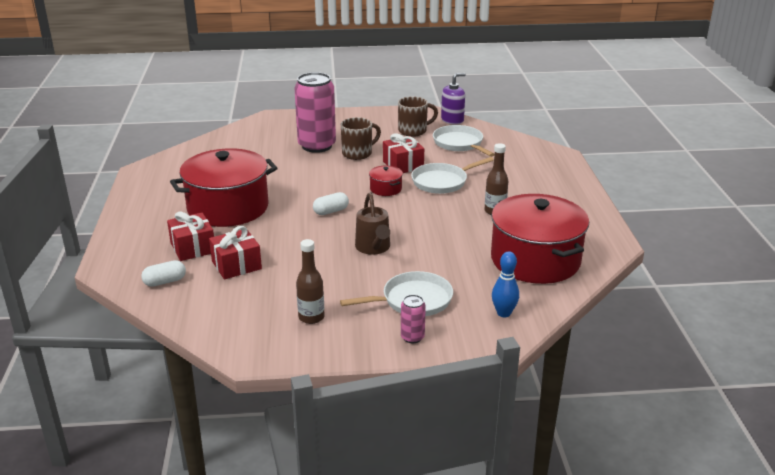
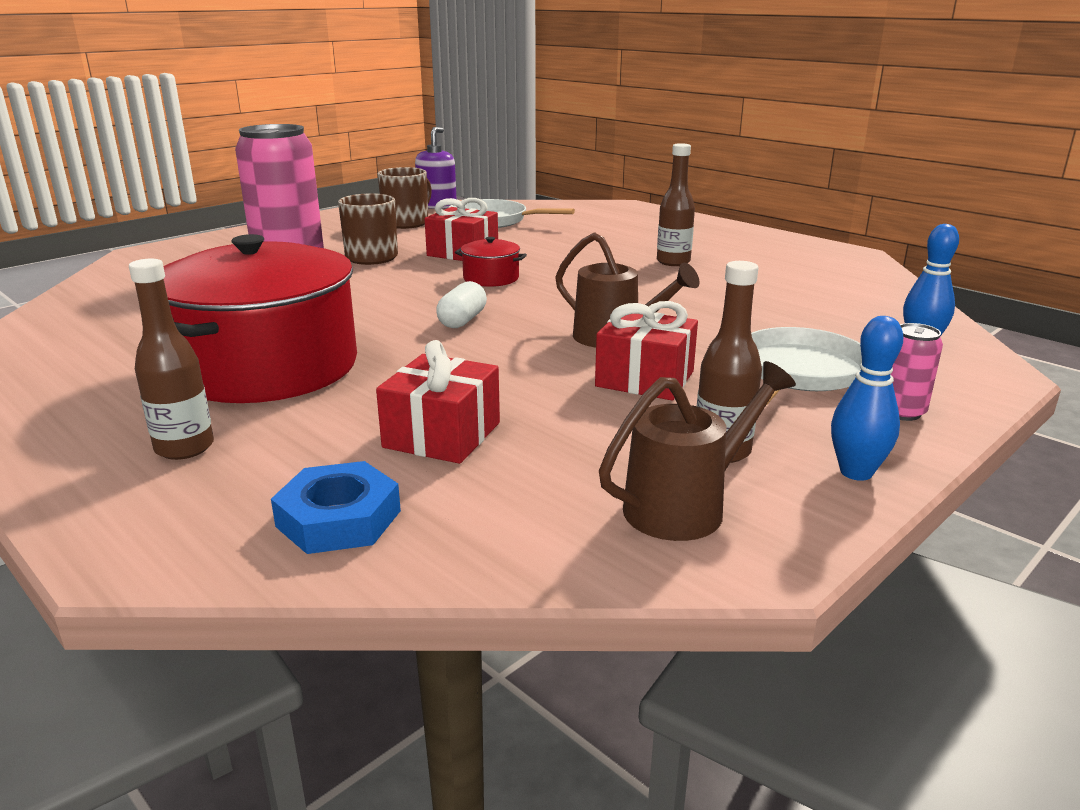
camera: 40 degrees left, 5 degrees down
white capsule [141,260,186,287] -> blue nut [271,461,401,554]
red gift [167,211,214,261] -> red gift moved to [595,301,698,400]
white pan [411,157,494,194] -> none
red pot [491,194,589,284] -> none
none -> brown bottle [129,259,214,460]
none -> brown watering can [599,361,796,541]
none -> blue bowling pin [831,316,903,481]

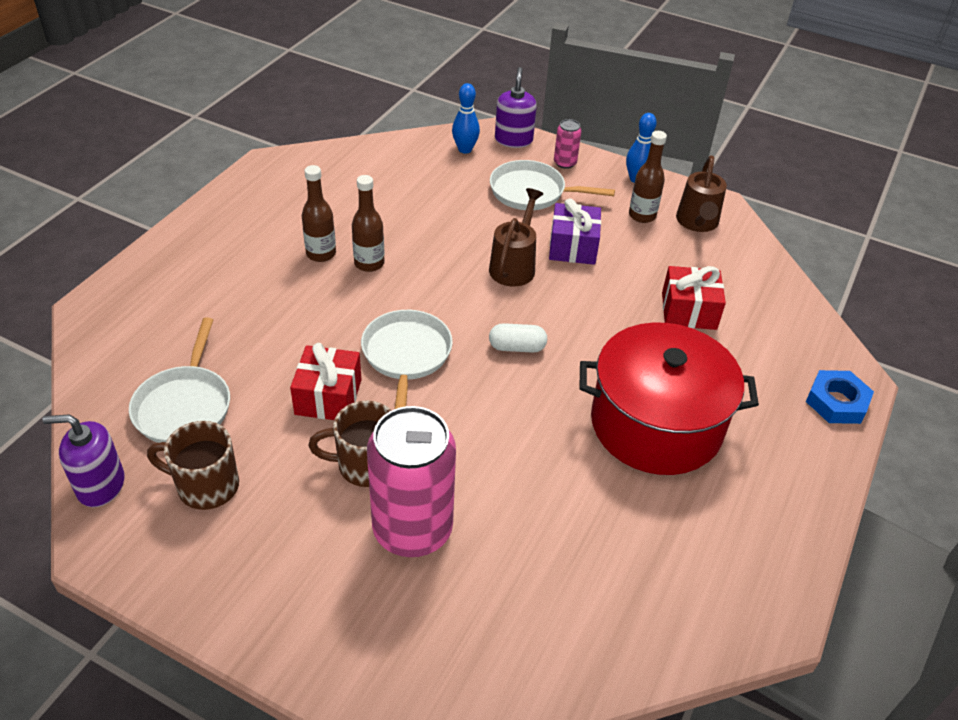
camera: 110 degrees left, 20 degrees up
brown bottle [129,259,214,460] -> brown bottle moved to [352,175,385,272]
blue nut [271,461,401,554] -> blue nut moved to [806,370,874,424]
red pot [455,237,527,287] -> white pan [361,310,453,409]
red gift [595,301,698,400] -> purple gift [549,199,601,265]
brown watering can [599,361,796,541] -> brown watering can turned 120 degrees counterclockwise [676,155,727,232]
none -> purple soap dispenser [495,67,537,148]

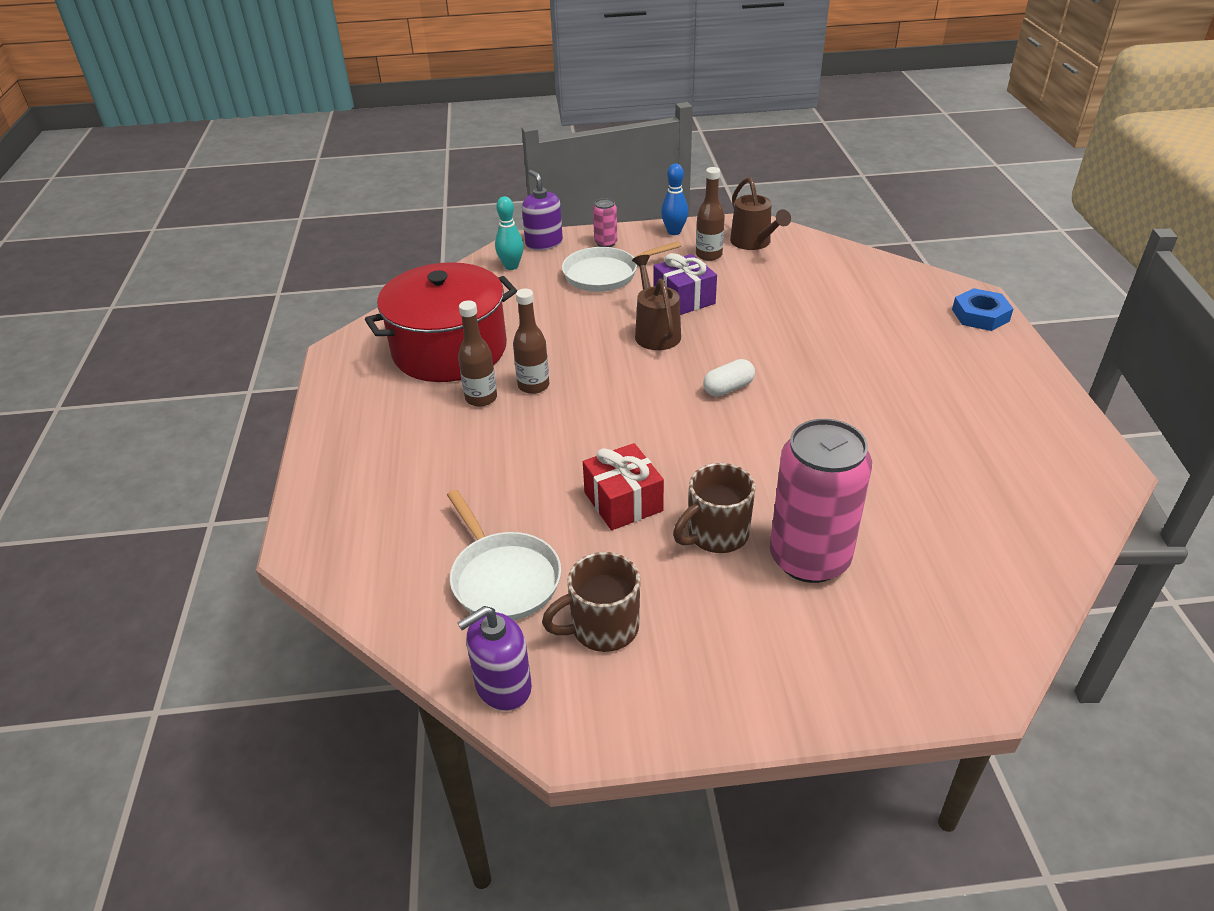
camera: 30 degrees left, 5 degrees down
white pan [361,310,453,409] -> none
blue bowling pin [452,83,480,154] -> turquoise bowling pin [495,196,524,270]
red pot [580,322,759,475] -> red pot moved to [365,262,517,382]
red gift [662,266,726,330] -> none

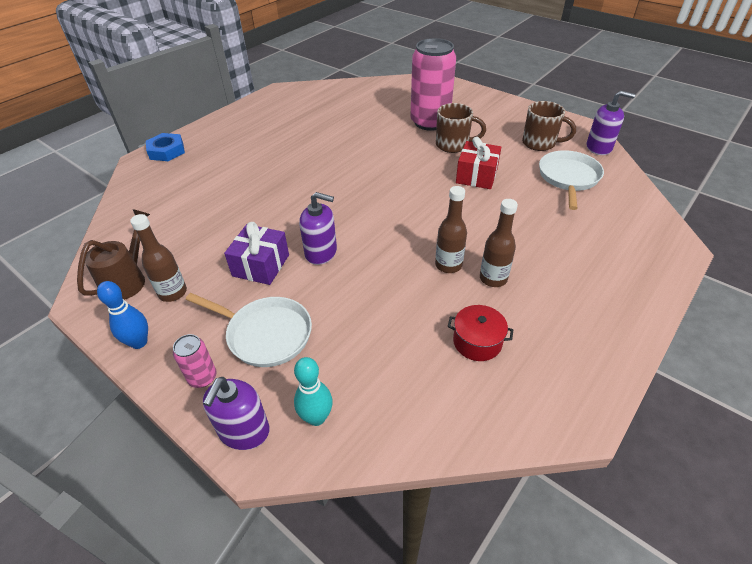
camera: 135 degrees left, 5 degrees up
red pot [365,262,517,382] -> red pot [448,305,513,361], size x0.41
brown watering can [632,255,681,350] -> purple soap dispenser [299,192,337,265]
white capsule [703,359,755,397] -> none

